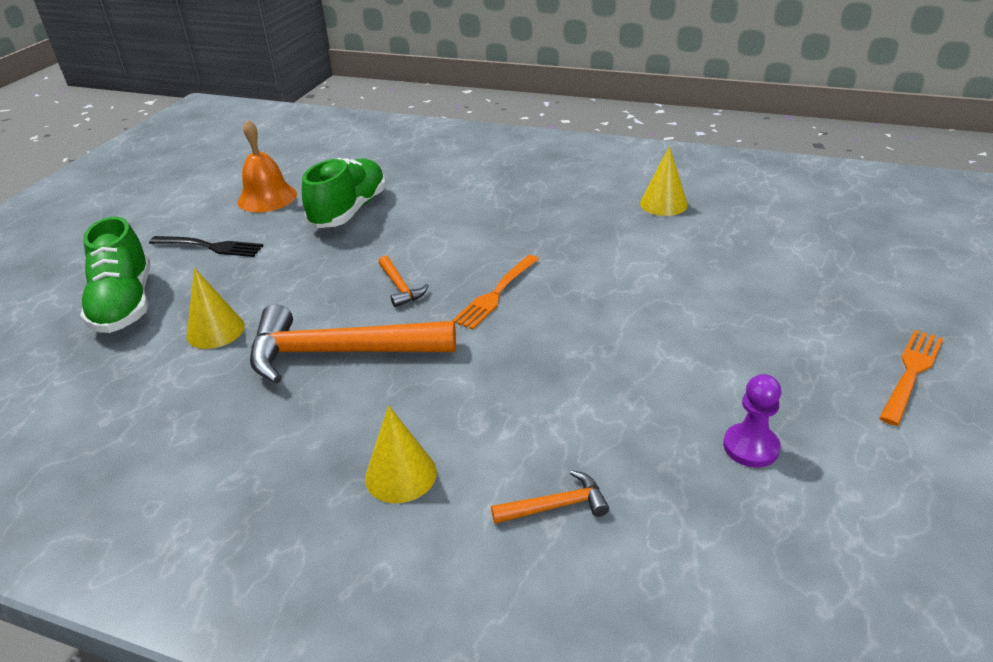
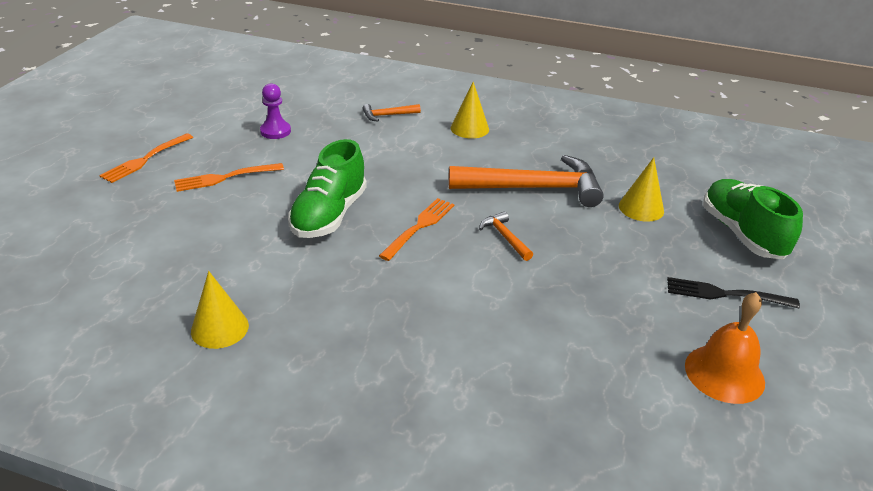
camera: 175 degrees right, 0 degrees up
green shoe [302,158,386,228] -> green shoe moved to [288,139,367,238]
none -> orange fork [174,163,284,192]

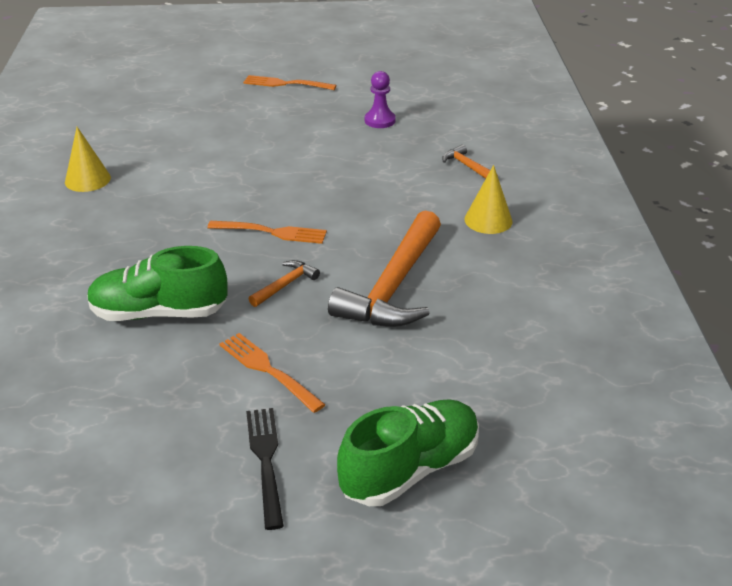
camera: 70 degrees right, 0 degrees up
orange fork [174,163,284,192] -> orange fork moved to [219,333,326,413]
green shoe [288,139,367,238] -> green shoe moved to [87,246,228,321]
orange hammer [449,155,604,207] -> orange hammer turned 45 degrees clockwise [328,211,441,327]
yellow cone [619,157,664,222] -> none
orange bell [685,292,765,404] -> none

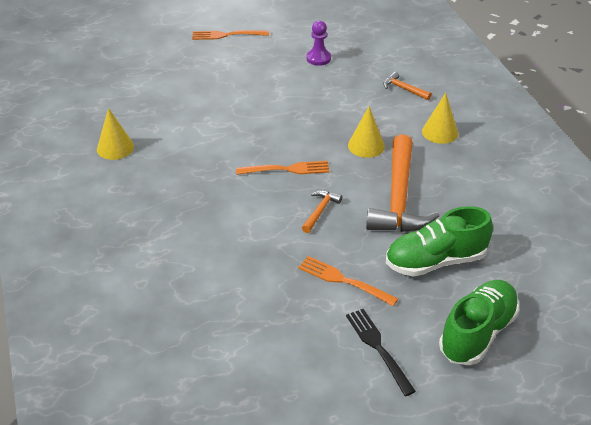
camera: 15 degrees left, 5 degrees up
green shoe [87,246,228,321] -> green shoe moved to [386,206,493,277]
none -> yellow cone [348,107,385,158]

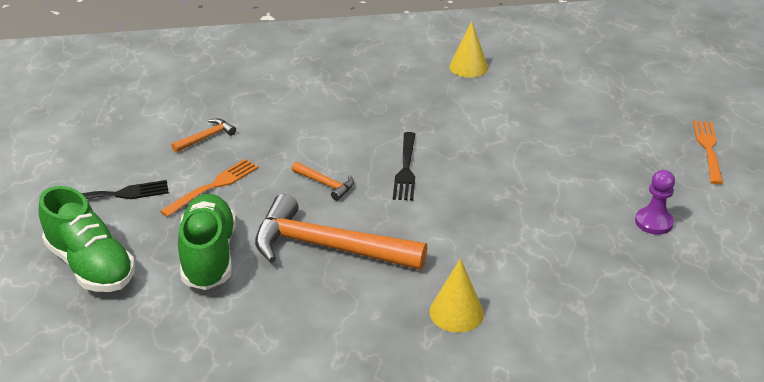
camera: 100 degrees right, 5 degrees down
orange fork [236,161,330,175] -> black fork [393,132,415,201]
yellow cone [348,107,385,158] -> none
orange hammer [383,72,432,100] -> orange hammer moved to [171,118,236,153]

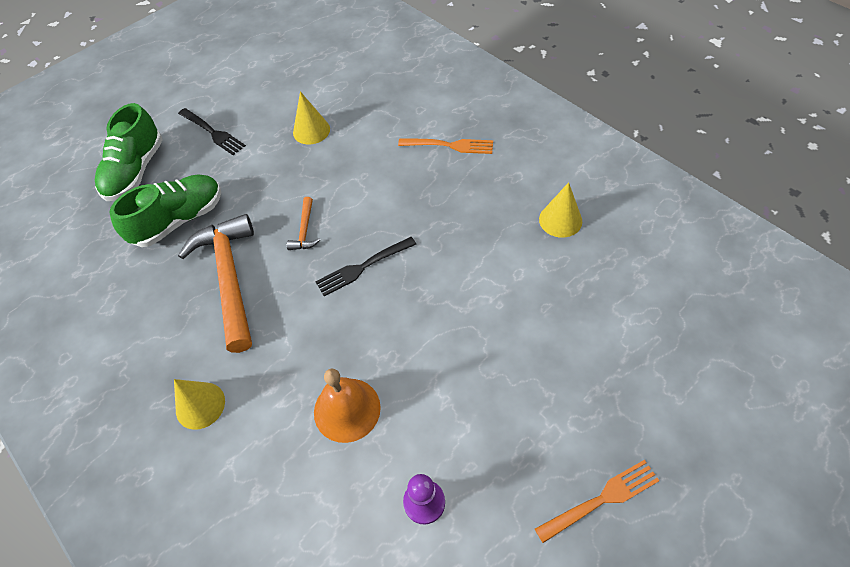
camera: 60 degrees right, 20 degrees up
orange fork [160,159,259,217] -> orange fork moved to [398,138,493,154]
orange hammer [171,118,236,153] -> yellow cone [293,91,330,145]
none -> orange bell [314,368,381,443]

